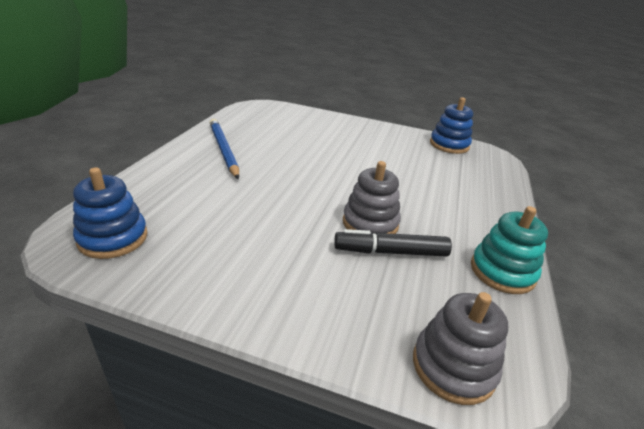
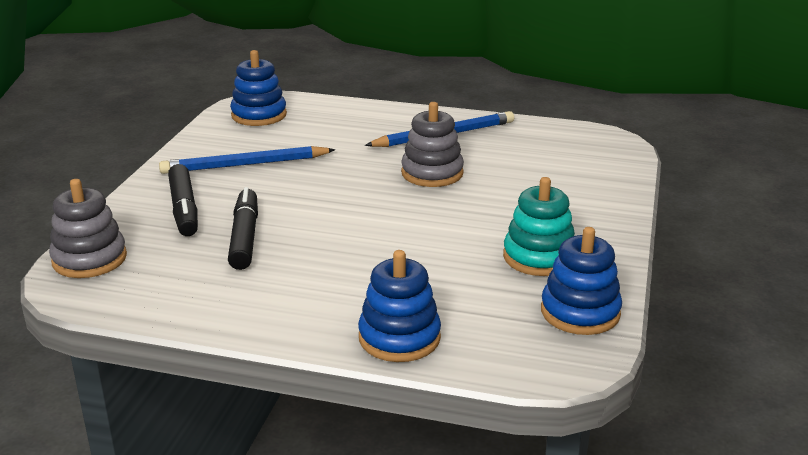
camera: 90 degrees right, 5 degrees down
grey stacking toy [343,161,401,234] -> grey stacking toy moved to [401,102,464,187]
turquoise stacking toy [471,206,548,294] -> turquoise stacking toy moved to [503,177,575,276]
none -> blue pencil [159,146,336,174]
none -> black marker [168,164,198,236]
none -> blue stacking toy [358,250,441,362]

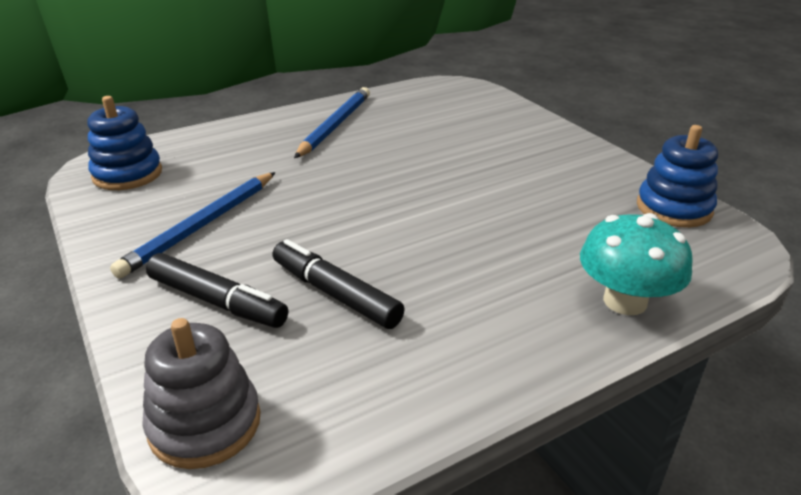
camera: 45 degrees left, 5 degrees up
blue stacking toy [358,250,441,362] -> turquoise mushroom [580,213,693,315]
grey stacking toy [401,102,464,187] -> none
turquoise stacking toy [503,177,575,276] -> none

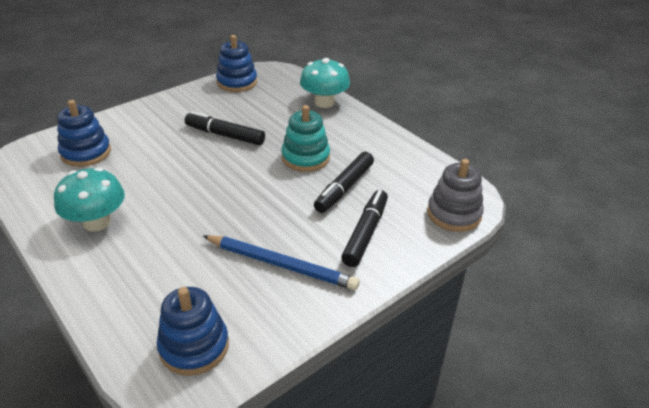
camera: 100 degrees left, 5 degrees up
blue pencil [294,87,370,158] -> turquoise mushroom [54,167,125,232]
none -> blue stacking toy [57,100,111,167]
none -> black marker [185,111,265,145]
none -> turquoise stacking toy [281,105,330,172]

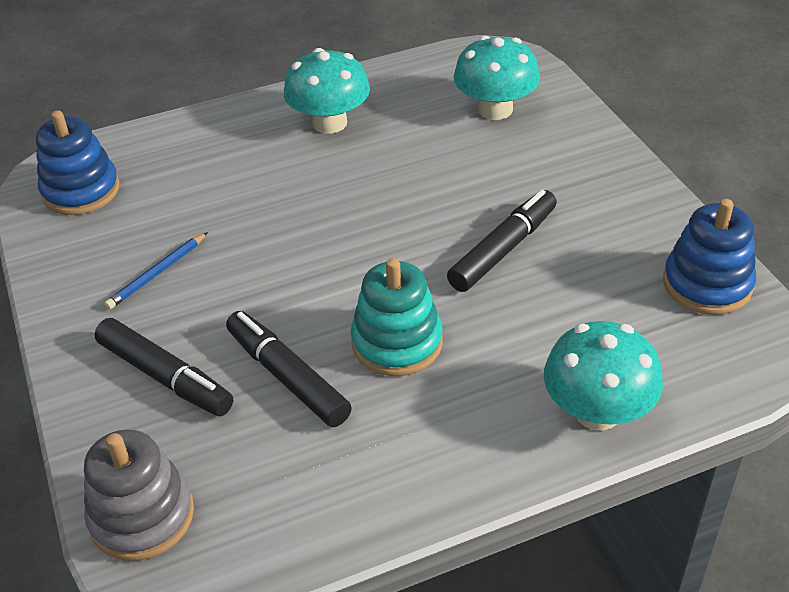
camera: 110 degrees right, 5 degrees up
blue stacking toy [57,100,111,167] -> turquoise mushroom [454,35,540,120]
blue pencil [203,235,360,290] -> blue pencil [104,232,208,310], size x0.56

